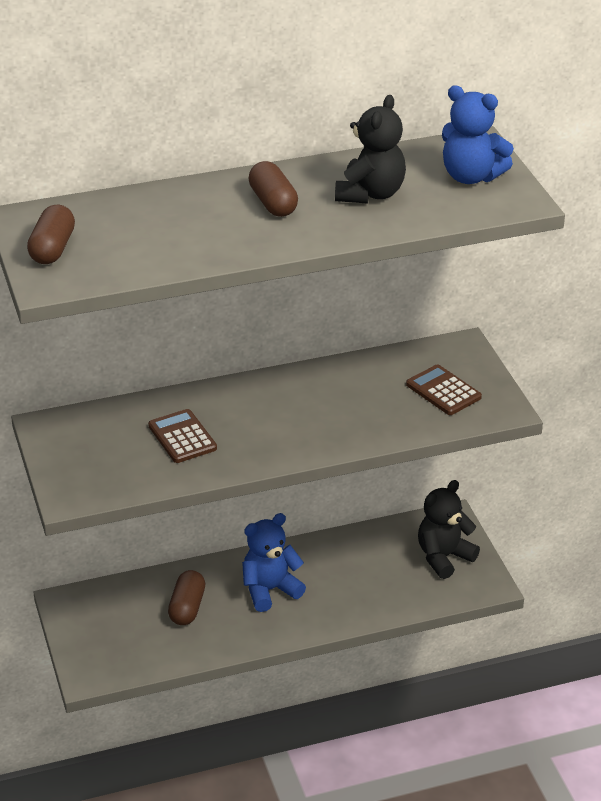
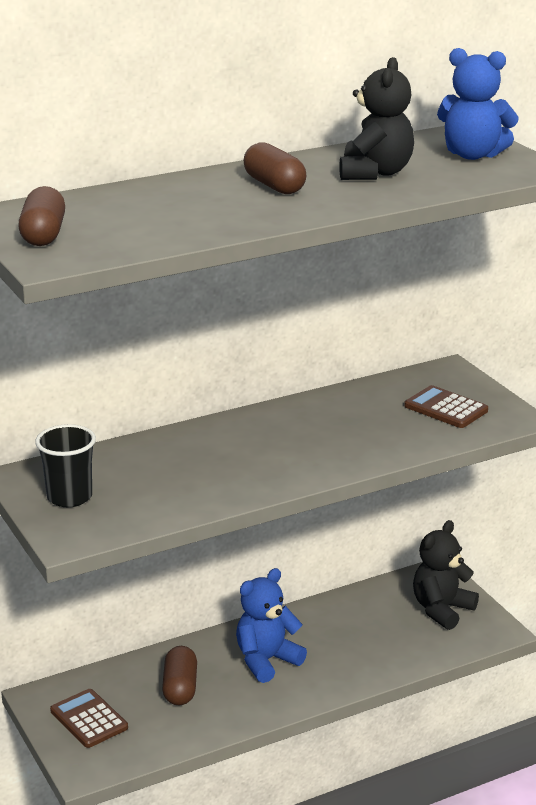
camera: 10 degrees left, 10 degrees down
brown calculator [148,409,217,463] -> brown calculator moved to [50,689,128,748]
none -> black cup [35,424,96,507]

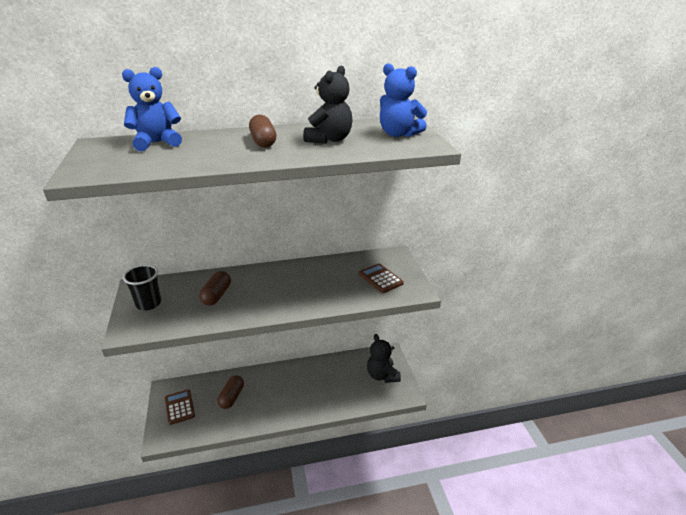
camera: 15 degrees right, 5 degrees up
brown capsule [18,186,65,246] -> brown capsule moved to [199,271,231,306]
blue teddy bear [236,568,307,683] -> blue teddy bear moved to [122,67,182,151]
black teddy bear [413,520,479,630] -> black teddy bear turned 75 degrees counterclockwise [367,334,401,383]

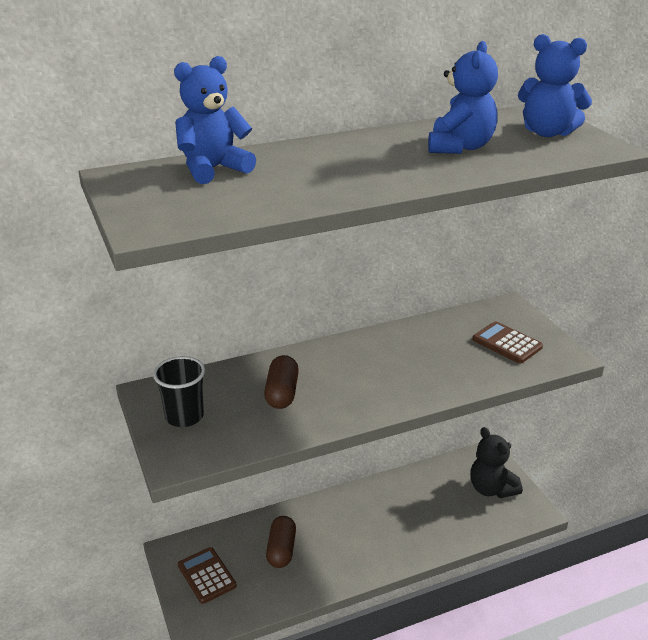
camera: 10 degrees left, 0 degrees up
brown capsule [249,115,276,148] -> none
black teddy bear [303,66,352,144] -> blue teddy bear [428,41,498,154]

